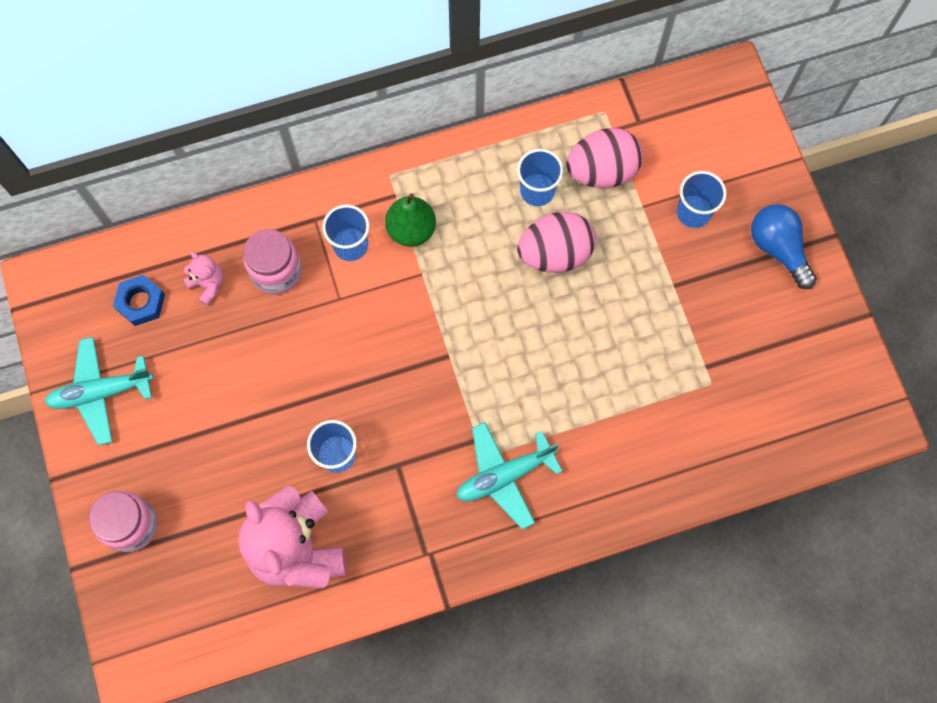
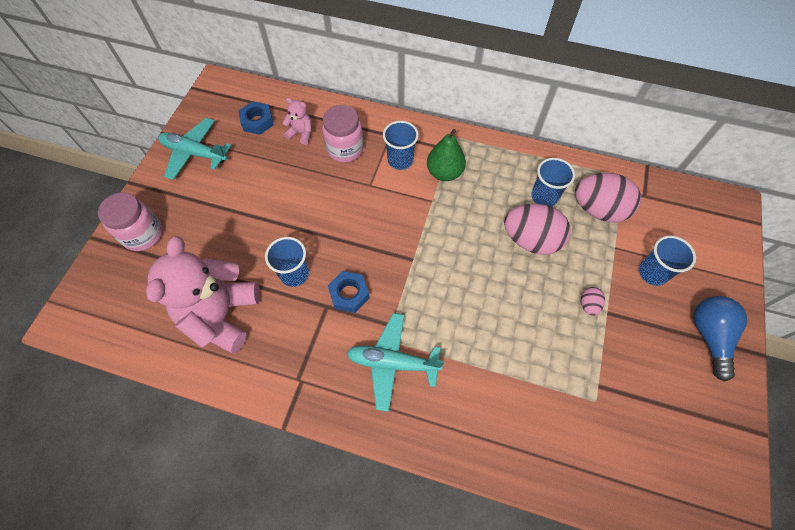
camera: 35 degrees right, 10 degrees down
pink teddy bear [184,251,224,306] -> pink teddy bear turned 60 degrees counterclockwise [282,98,312,145]
none -> blue nut [328,271,370,313]
none -> pink egg [581,287,605,316]

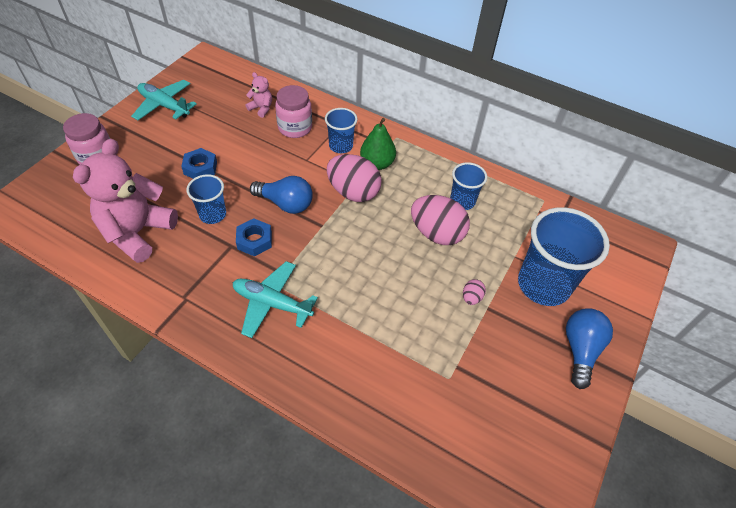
camera: 10 degrees right, 10 degrees down
blue nut [238,101,274,135] -> blue nut moved to [181,148,217,179]
pink egg [575,173,641,222] -> pink egg moved to [327,154,382,202]
blue cup [639,236,696,286] -> blue cup [518,207,610,306], size x1.87
none -> blue light bulb [250,176,313,214]

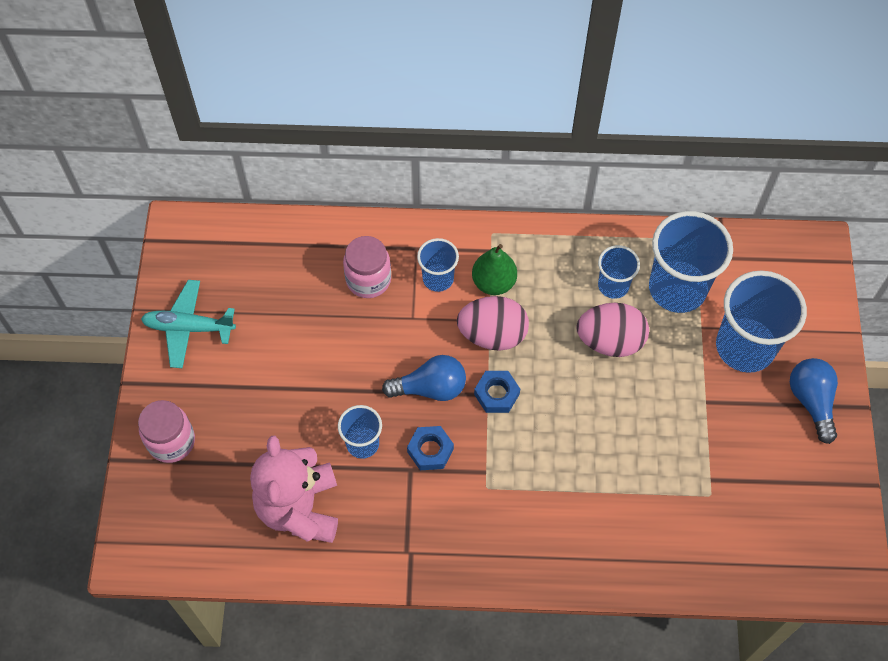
camera: 25 degrees left, 10 degrees up
blue nut [181,148,217,179] -> blue nut moved to [474,371,520,413]
turquoise plane [233,261,318,338] -> none
pink teddy bear [246,72,272,118] -> none
pink egg [463,279,486,305] -> none
none -> blue cup [649,211,733,313]

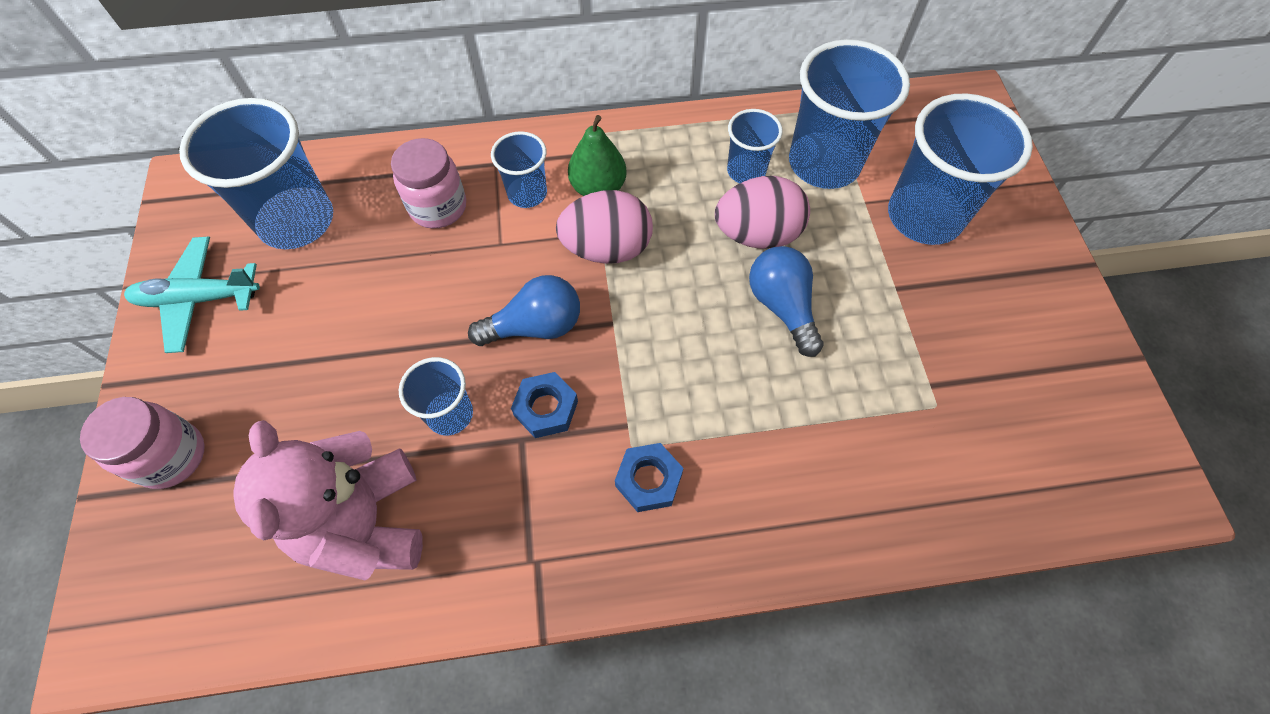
camera: 10 degrees left, 0 degrees up
blue nut [474,371,520,413] -> blue nut moved to [615,443,683,512]
blue light bulb [790,358,838,444] -> blue light bulb moved to [749,246,824,357]
none -> blue cup [179,98,333,249]

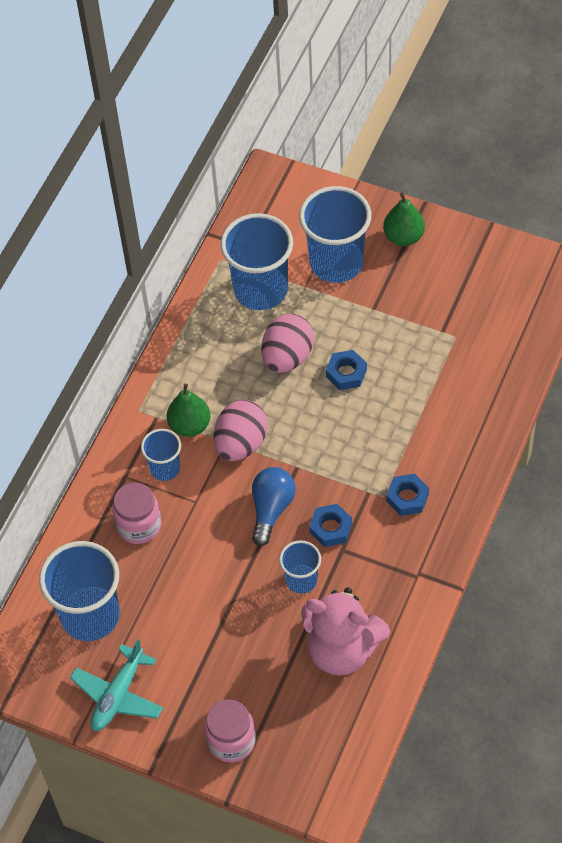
camera: 55 degrees left, 5 degrees down
blue cup [727,109,783,183] -> none
blue light bulb [749,246,824,357] -> blue nut [326,350,367,390]
none -> green pear [383,193,425,246]

